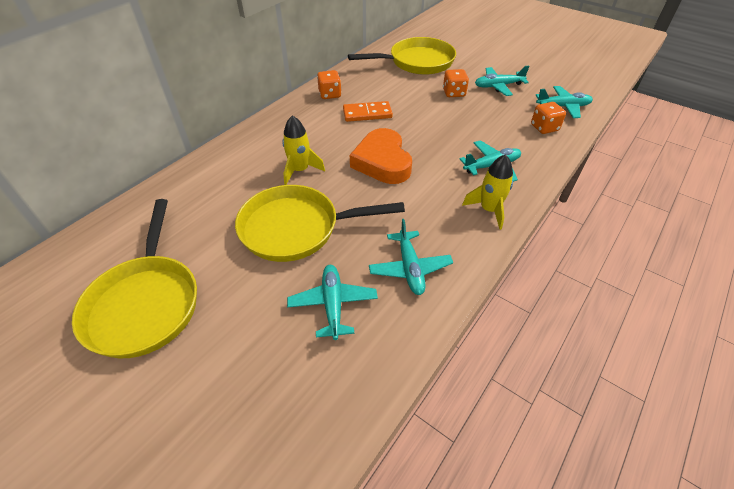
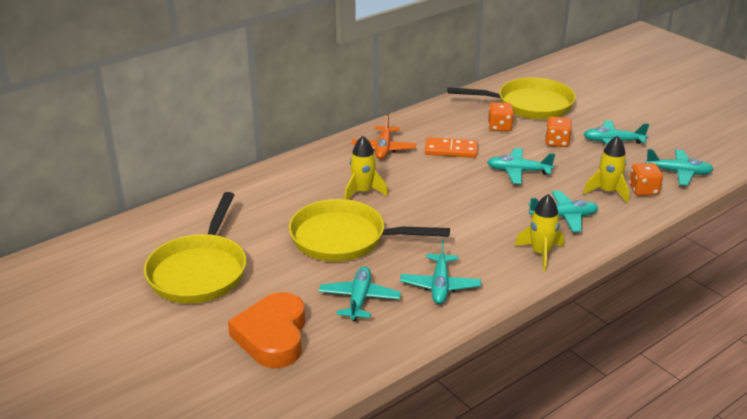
camera: 15 degrees right, 15 degrees down
orange dice [317,70,342,99] -> orange dice moved to [488,102,514,131]
orange heart [350,128,412,184] -> orange heart moved to [228,292,305,368]
none -> orange plane [351,114,416,160]
none -> turquoise plane [487,148,555,184]
none -> yellow rocket [583,136,629,204]

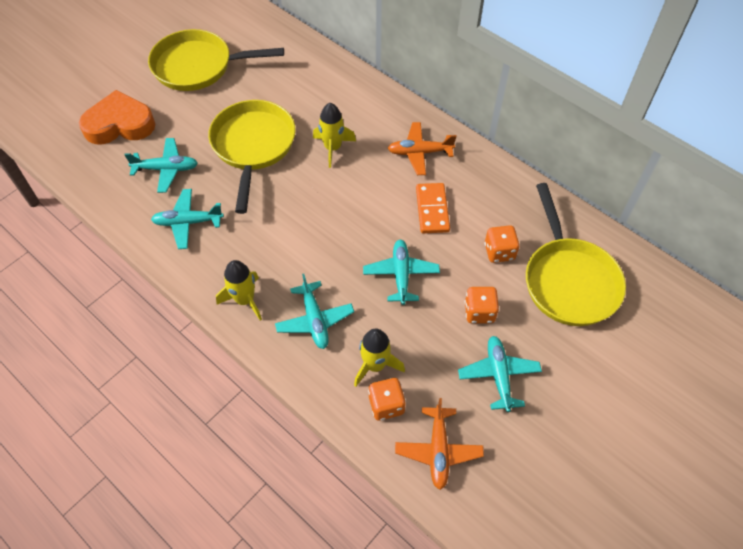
camera: 80 degrees right, 25 degrees up
turquoise plane [645,149,714,186] -> orange plane [395,398,484,490]

